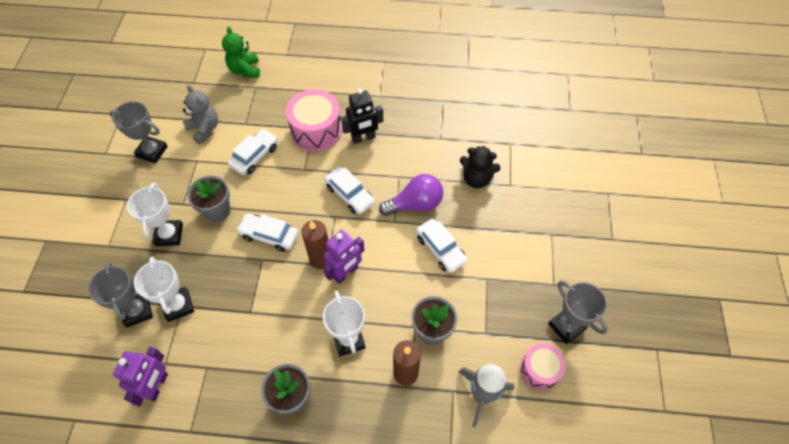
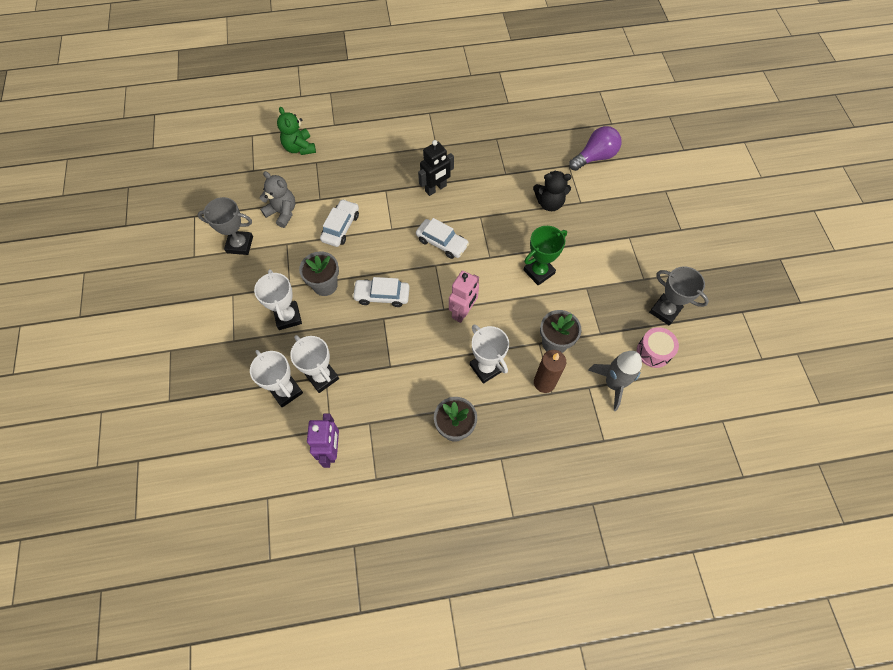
camera: 15 degrees left, 5 degrees up
grey trophy [88,262,153,327] -> white trophy [250,350,303,408]
pink drum [286,89,342,151] -> none
brown candle [301,220,328,269] -> none
purple robot [323,230,365,284] -> pink robot [449,271,479,323]
purple light bulb [379,174,443,216] -> purple light bulb moved to [569,126,622,171]
white car [416,219,468,273] -> green trophy [524,226,567,286]

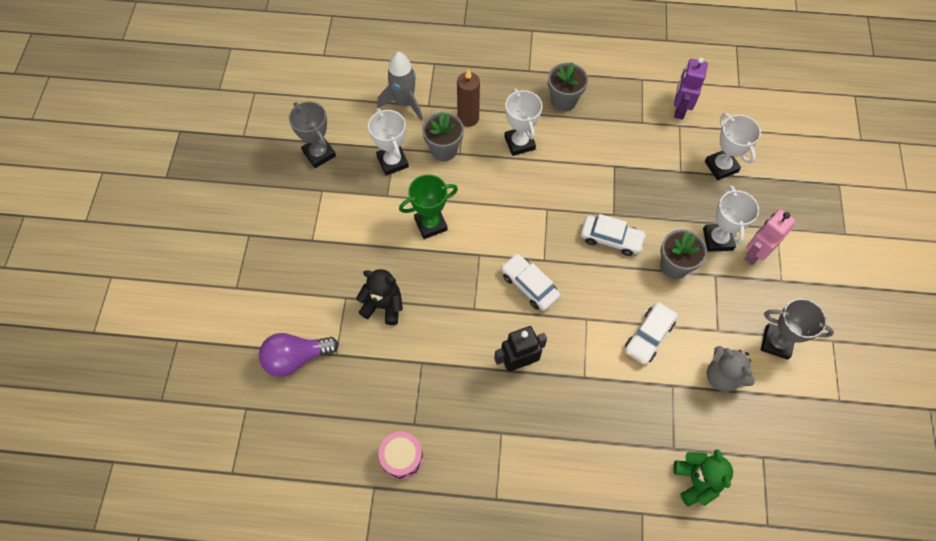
camera: 165 degrees left, 0 degrees up
white trophy [290,335,339,393] -> white trophy moved to [368,108,409,176]
pink robot [449,271,479,323] -> pink robot moved to [745,209,796,265]
pink drum [637,327,679,368] -> pink drum moved to [379,432,423,480]

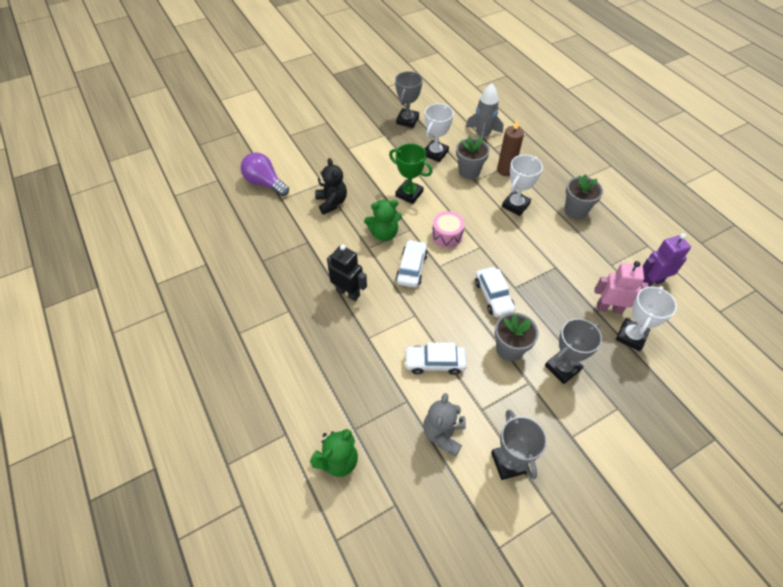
camera: 55 degrees right, 10 degrees down
pink drum [379,432,423,480] -> pink drum moved to [432,211,465,248]
white trophy [703,185,759,252] -> grey trophy [545,318,602,384]
pink robot [745,209,796,265] -> pink robot moved to [595,261,649,314]
none -> green teddy bear [364,200,402,241]

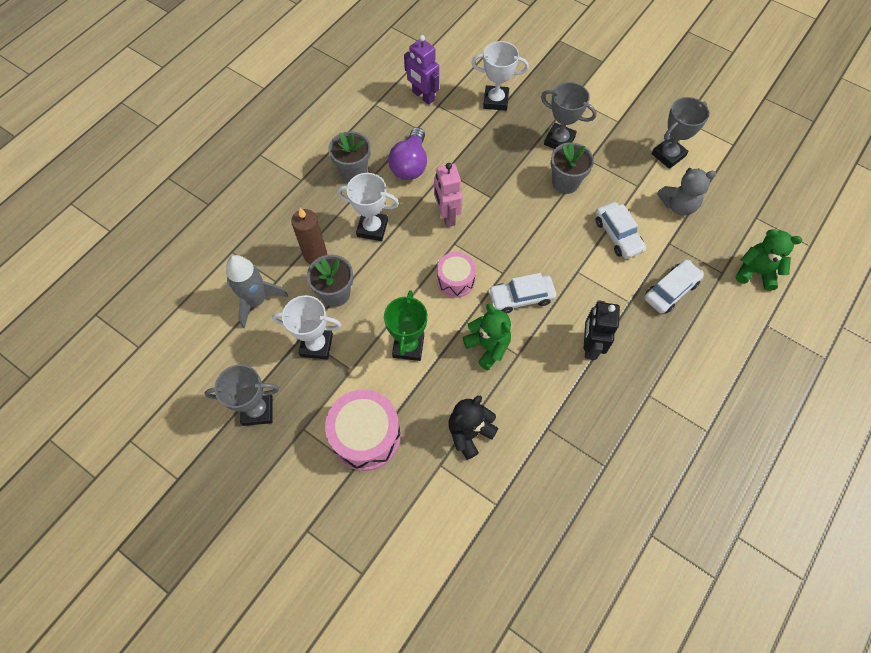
camera: 115 degrees left, 10 degrees up
purple light bulb [241,153,289,196] -> purple light bulb moved to [388,127,427,180]
white car [475,267,516,317] -> white car moved to [644,260,704,314]
pink robot [595,261,649,314] -> pink robot moved to [434,163,463,227]
none -> pink drum [325,389,401,471]

